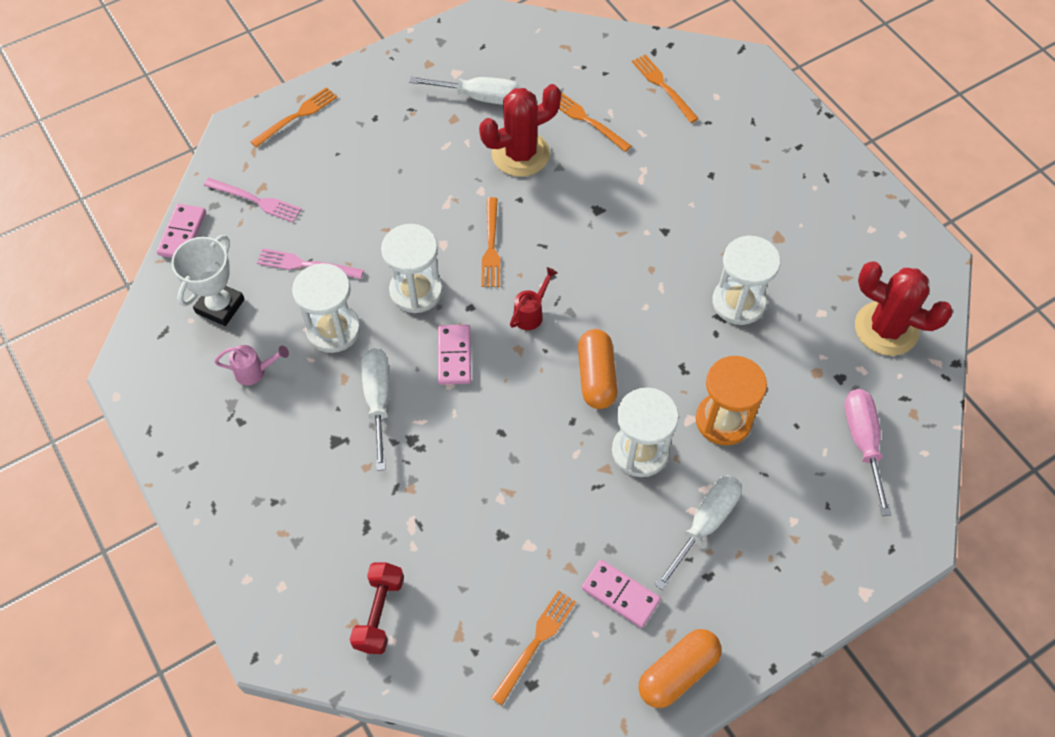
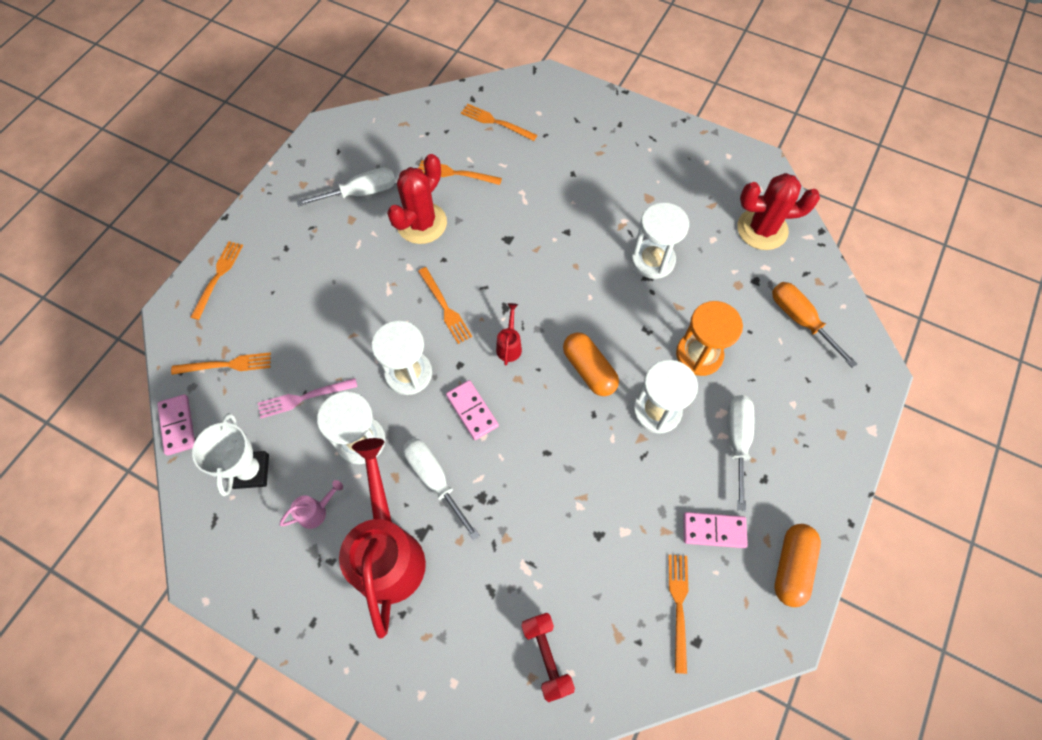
camera: 30 degrees left, 5 degrees up
pink fork [204,178,302,222] -> orange fork [171,353,271,375]
pink screwdriver [844,389,891,516] -> orange screwdriver [772,282,858,368]
none -> red watering can [339,438,426,638]

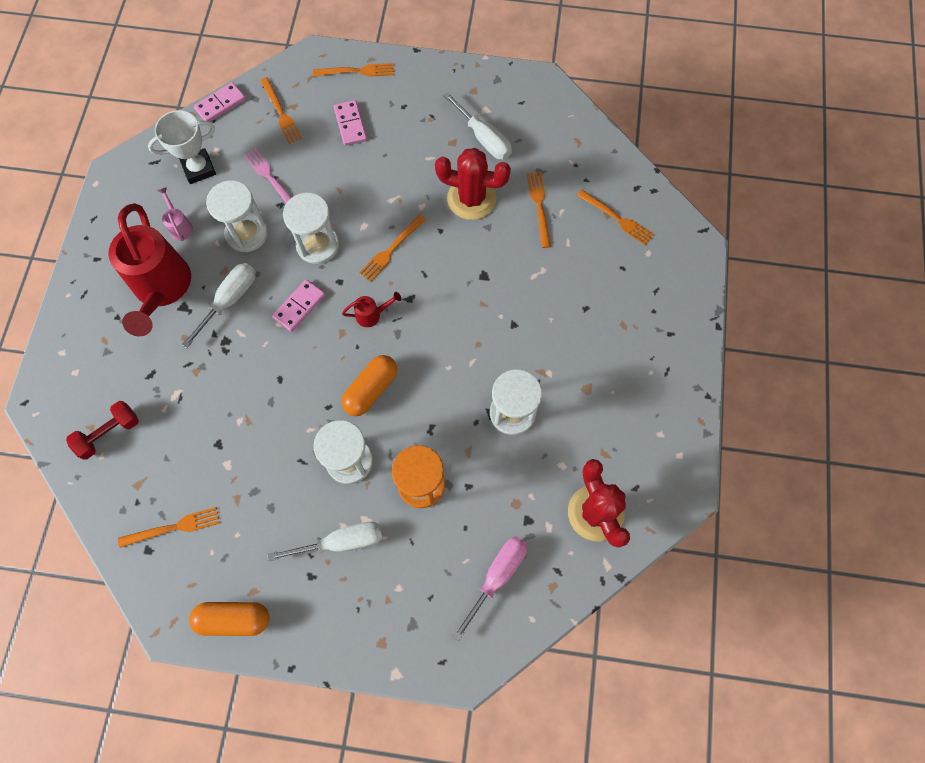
camera: 70 degrees right, 5 degrees up
pink watering can [280,480,343,529] -> pink watering can turned 150 degrees counterclockwise [157,187,193,241]
red watering can [339,438,426,638] -> red watering can turned 105 degrees clockwise [108,203,191,337]
orange fork [461,104,537,141] -> orange fork turned 120 degrees clockwise [577,190,654,246]
pink domino [683,512,748,548] -> pink domino moved to [334,100,367,146]
orange screwdriver [772,282,858,368] -> pink screwdriver [452,536,528,641]

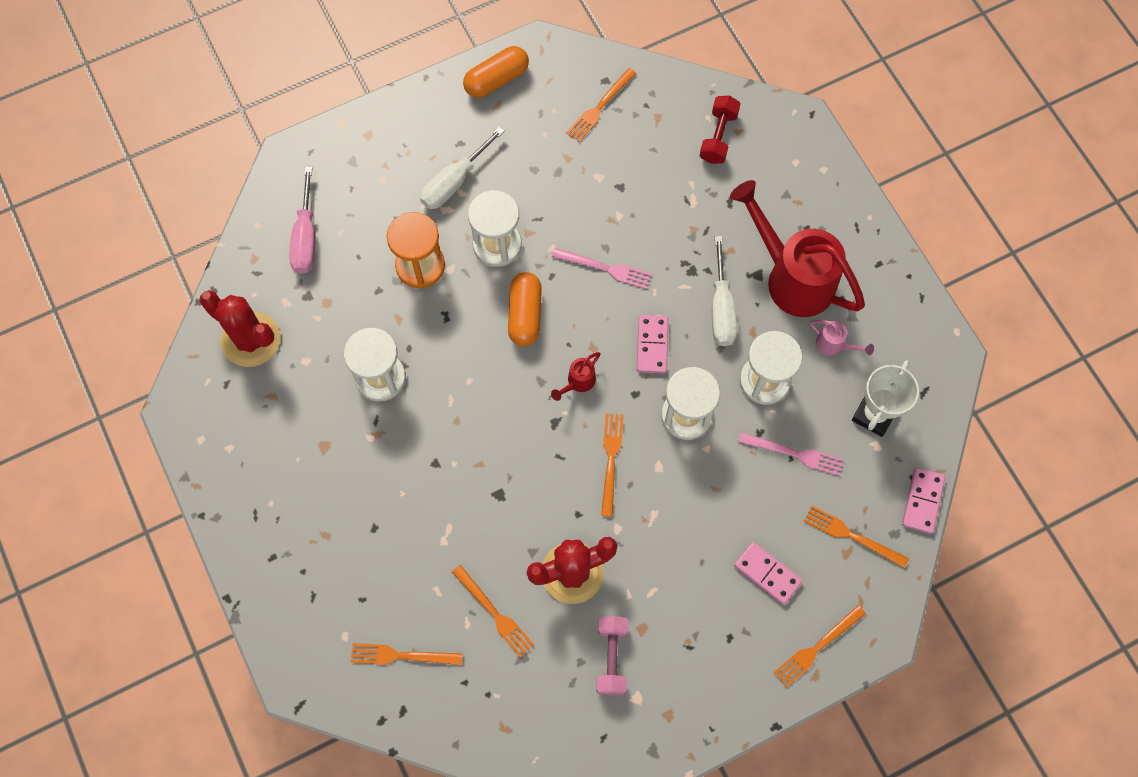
camera: 145 degrees right, 0 degrees up
white screwdriver [443,92,512,160] -> pink dumbbell [596,616,628,695]
none -> pink fork [552,248,652,289]

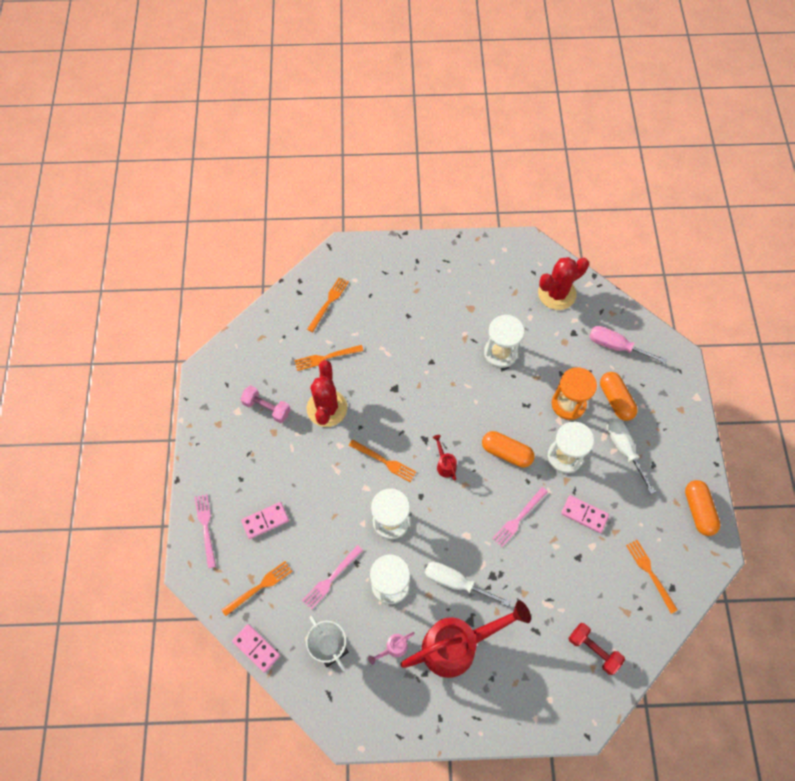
camera: 115 degrees right, 5 degrees down
pink domino [637,315,668,373] -> pink domino moved to [561,495,609,533]
orange fork [773,605,866,687] -> pink fork [195,494,216,568]
none -> orange capsule [600,372,638,421]

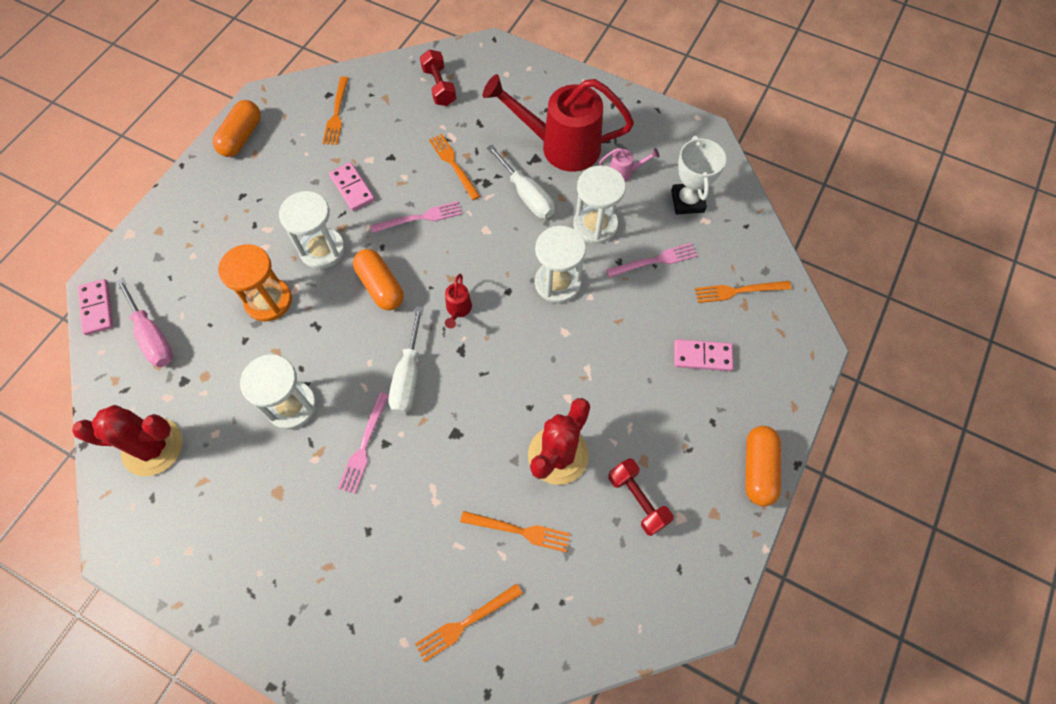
camera: 150 degrees left, 0 degrees up
pink fork [195,494,216,568] -> pink fork moved to [338,392,389,494]
pink domino [232,624,280,673] -> pink domino moved to [78,279,113,335]
pink dumbbell [240,385,291,423] -> red dumbbell [608,458,674,536]
orange fork [349,439,416,482] -> orange fork moved to [429,134,480,200]
orange capsule [600,372,638,421] -> orange capsule moved to [746,426,781,506]
white screwdriver [606,418,656,494] -> white screwdriver moved to [389,306,424,414]

